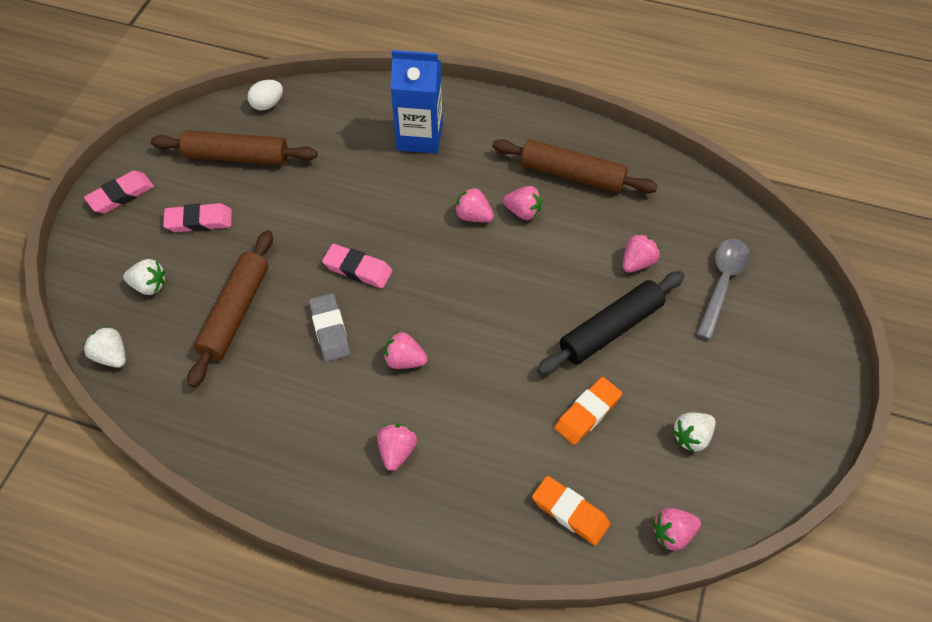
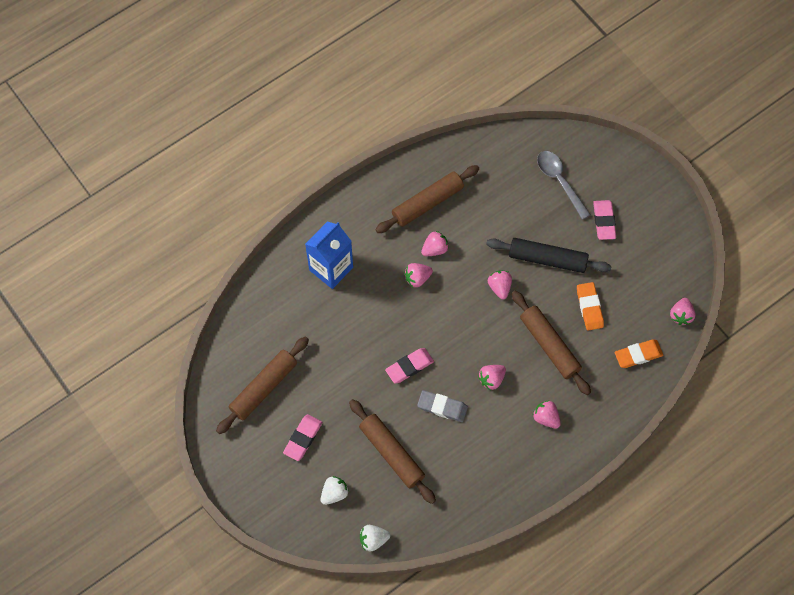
camera: 55 degrees left, 10 degrees up
pink eraser [84,171,154,213] -> pink eraser moved to [593,200,616,240]
white egg [247,80,283,110] -> none
black rolling pin [537,271,685,375] -> black rolling pin turned 75 degrees counterclockwise [486,238,611,273]
pink strawberry [623,233,660,273] -> pink strawberry moved to [488,271,512,299]
white strawberry [672,413,716,452] -> none
none -> brown rolling pin [512,290,591,395]

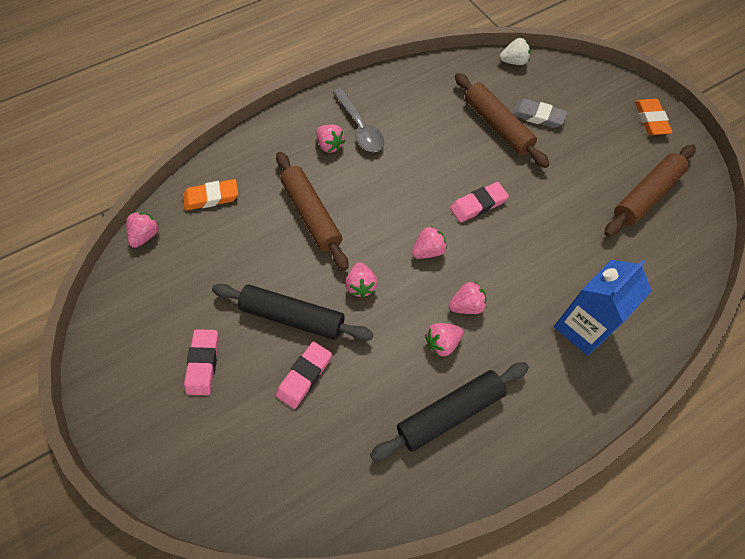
camera: 175 degrees left, 5 degrees down
pink eraser [283,414,322,461] -> pink eraser moved to [276,342,332,409]
white strawberry [321,476,349,505] -> none
brown rolling pin [375,165,479,233] -> black rolling pin [370,362,529,461]
grey eraser [417,390,468,422] -> grey eraser moved to [512,99,567,128]
pink strawberry [478,365,506,390] -> pink strawberry moved to [412,226,447,259]
grey spoon [537,151,591,220] -> grey spoon moved to [333,88,384,152]
orange eraser [577,282,604,330] -> orange eraser moved to [635,99,673,135]

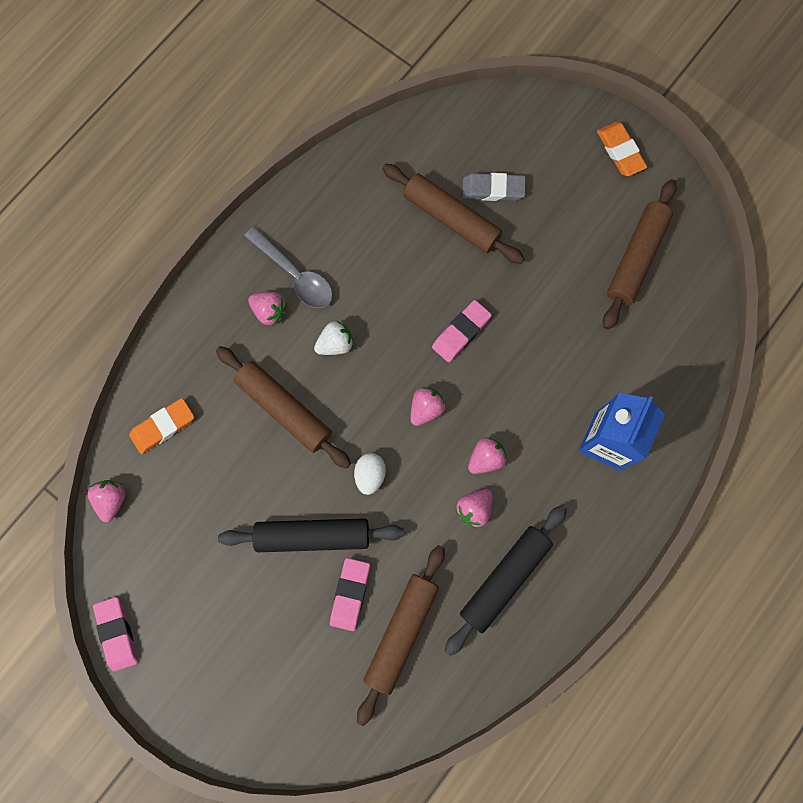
camera: 20 degrees left, 15 degrees up
pink eraser [184,329,219,395] -> pink eraser moved to [93,597,138,671]
pink strawberry [345,262,378,298] -> white egg [354,453,386,495]
white strawberry [500,38,530,65] -> white strawberry moved to [314,321,354,355]
none -> brown rolling pin [357,545,445,726]

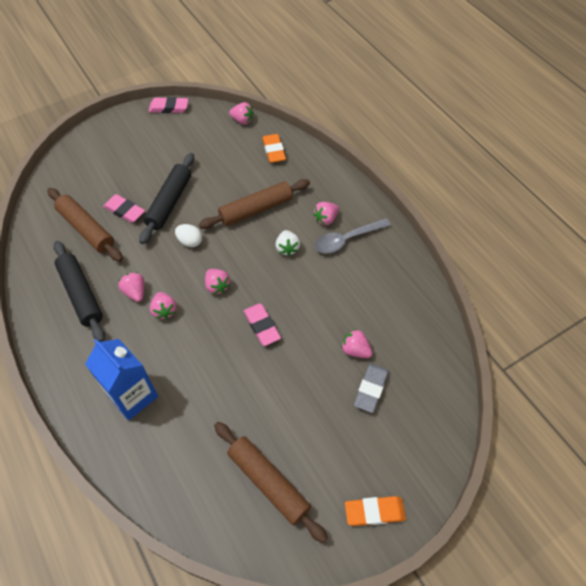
camera: 110 degrees right, 20 degrees down
brown rolling pin [382,164,524,264] -> pink strawberry [341,329,372,358]

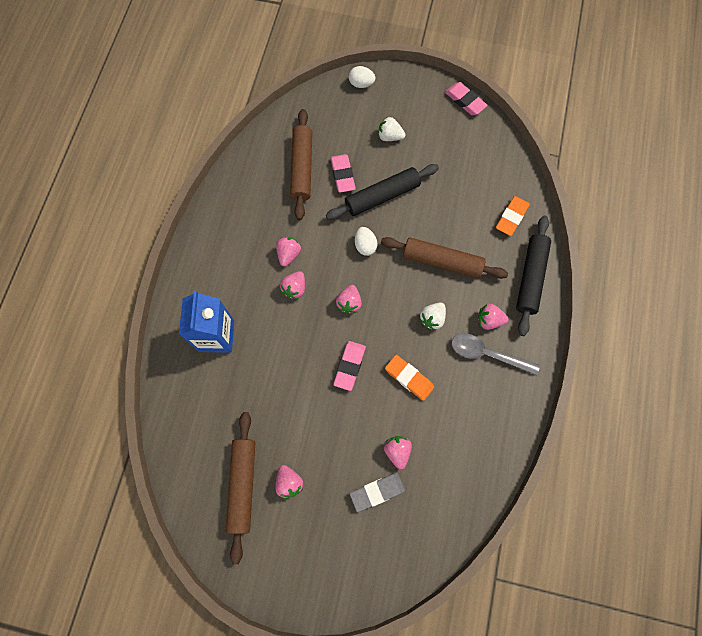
camera: 45 degrees right, 15 degrees up
black rolling pin [53,241,105,342] -> black rolling pin moved to [516,216,551,336]
pink strawberry [229,102,254,125] -> pink strawberry moved to [275,465,303,499]
orange eraser [345,496,406,526] -> orange eraser moved to [385,355,434,401]
none -> white egg [349,66,375,88]
none -> white strawberry [378,117,405,141]

